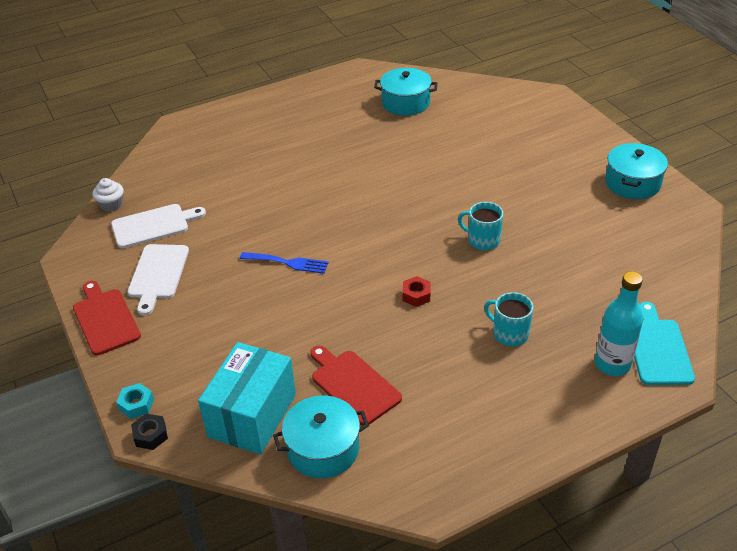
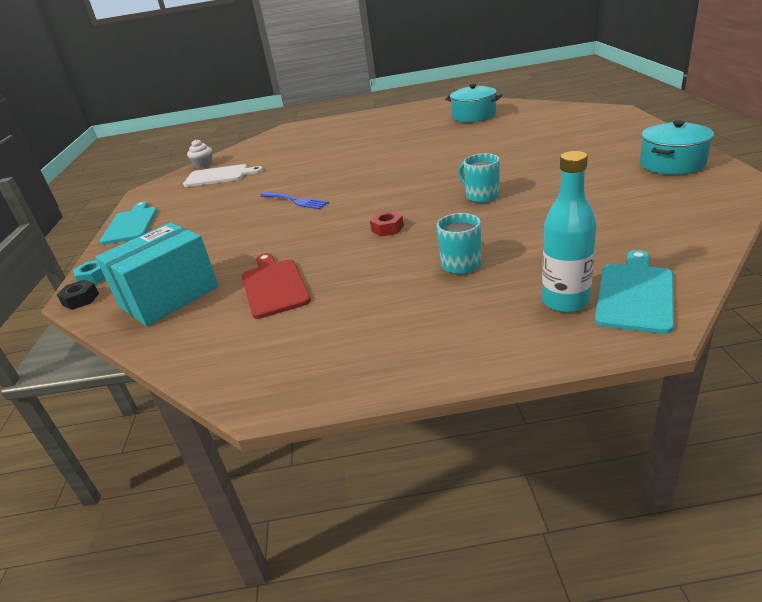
camera: 25 degrees right, 10 degrees down
red cutting board [73,281,141,355] -> turquoise cutting board [99,201,158,245]
white cutting board [127,244,189,316] -> none
turquoise pot [273,396,369,478] -> none

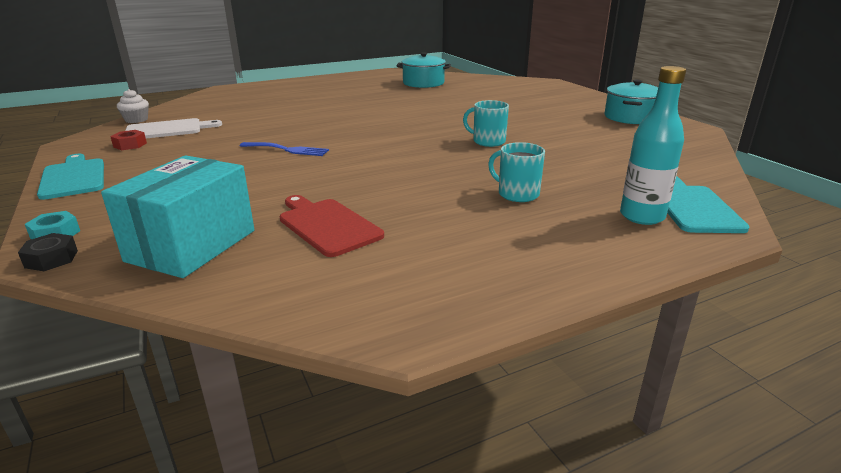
camera: 25 degrees left, 5 degrees down
red nut [370,211,404,236] -> red nut moved to [110,130,147,150]

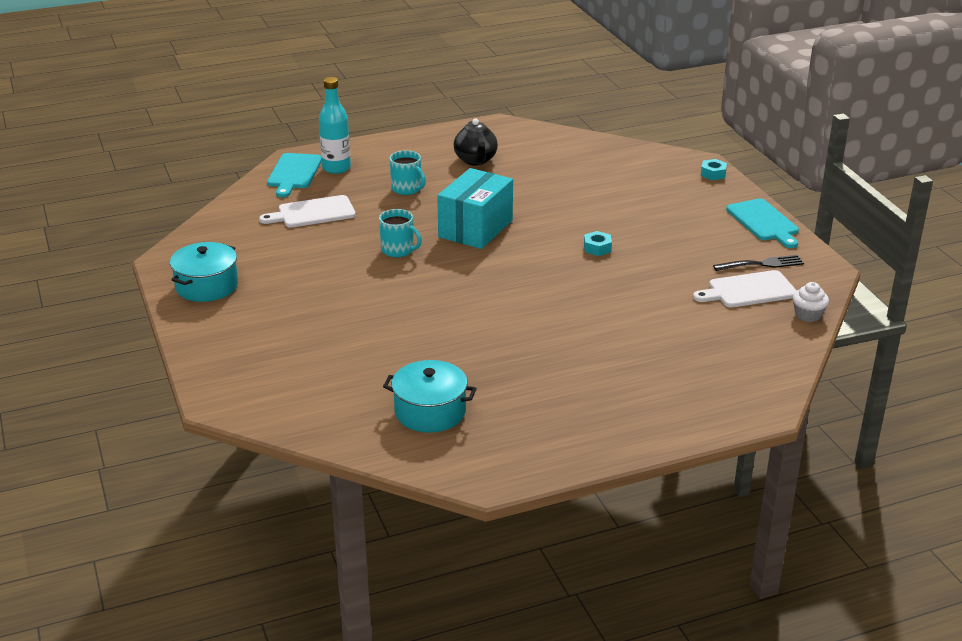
camera: 175 degrees left, 5 degrees up
black nut [18,233,78,271] -> none
turquoise box [101,155,254,278] -> turquoise box moved to [437,168,513,249]
red nut [110,130,147,150] -> black fork [713,255,804,271]
blue fork [240,142,329,156] -> turquoise nut [584,231,612,256]
red cutting board [280,195,384,257] -> none
none -> white cutting board [259,195,356,228]
none -> black teapot [454,118,498,166]

